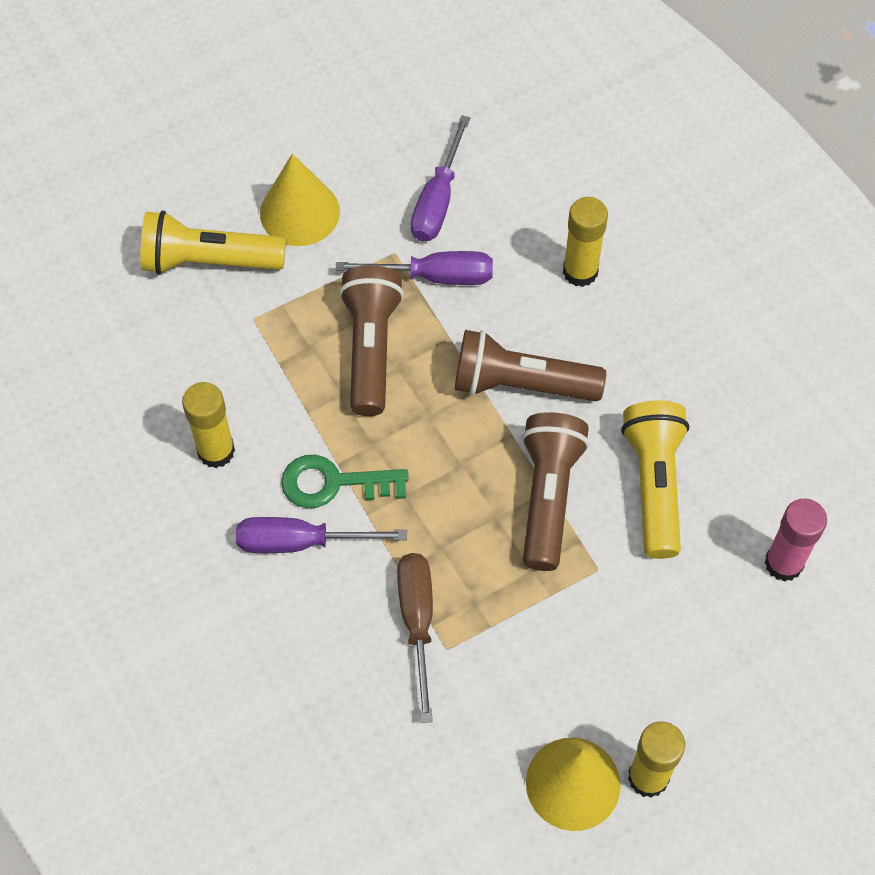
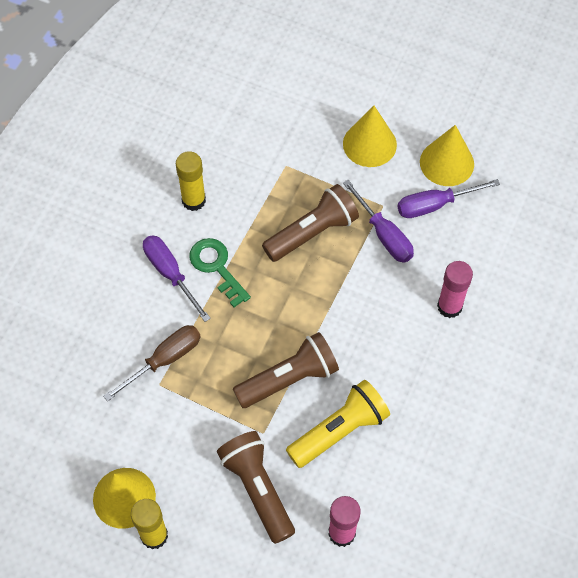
camera: 55 degrees right, 0 degrees up
yellow flashlight [140,211,286,275] -> none
brown flashlight [455,330,606,401] -> brown flashlight moved to [217,431,295,544]
yellow glue stick [563,197,608,287] -> pink glue stick [437,261,473,318]
none -> yellow cone [420,125,474,186]

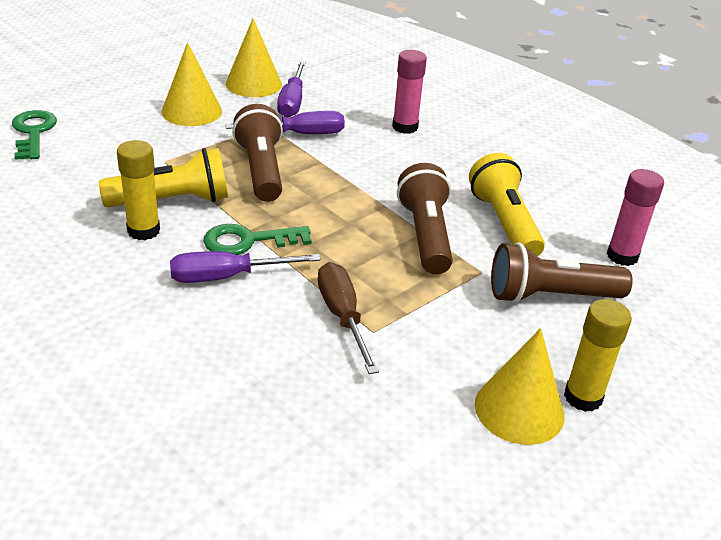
camera: 70 degrees left, 25 degrees down
none -> green key [12,110,57,160]
none -> yellow flashlight [99,148,228,208]

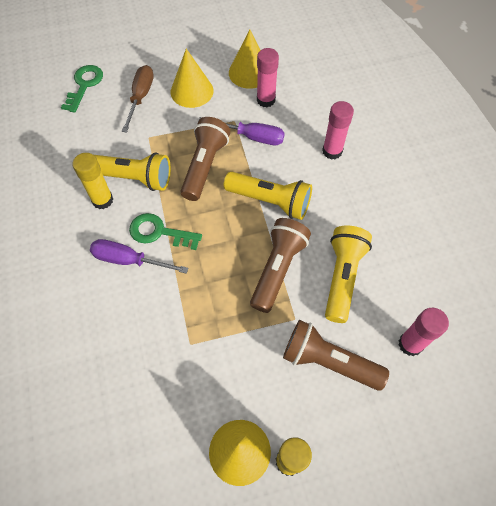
camera: 30 degrees right, 25 degrees up
purple screwdriver [277,61,306,118] -> pink glue stick [257,48,279,107]
brown screwdriver [318,262,379,374] -> brown screwdriver moved to [122,65,154,132]
none -> yellow flashlight [224,172,312,220]

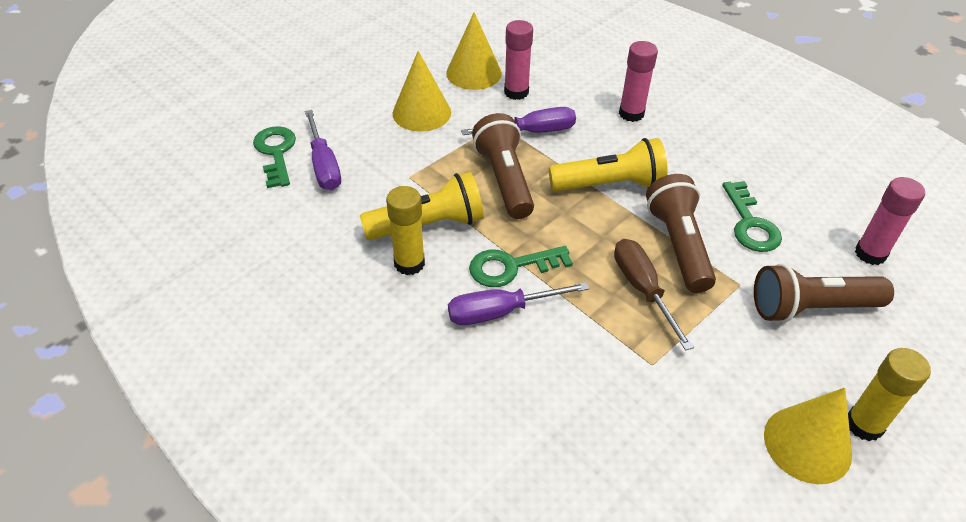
camera: 30 degrees left, 15 degrees down
brown screwdriver [122,65,154,132] -> brown screwdriver moved to [614,239,694,351]
yellow flashlight [325,225,372,323] -> green key [722,181,782,252]
none -> purple screwdriver [305,110,341,190]

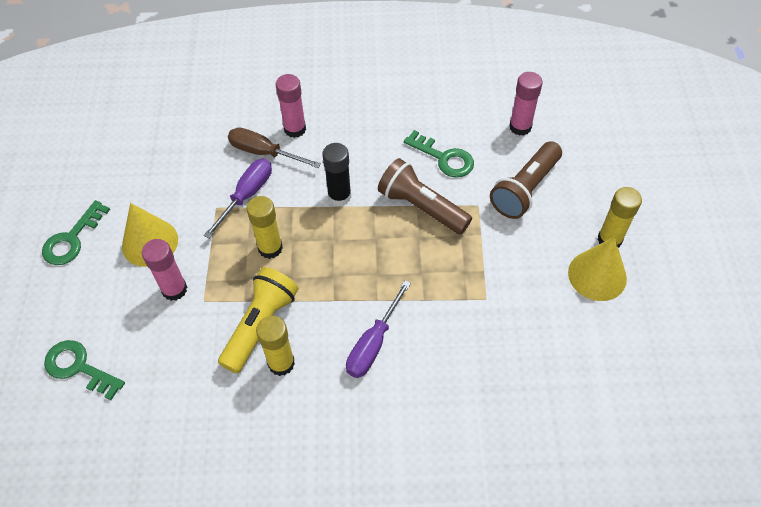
camera: 45 degrees left, 10 degrees up
purple screwdriver [305,110,341,190] -> none
yellow cone [446,12,502,90] -> none
green key [469,246,573,287] -> green key moved to [42,200,110,265]
brown flashlight [472,113,534,219] -> yellow glue stick [247,196,283,259]
pink glue stick [504,20,533,100] -> pink glue stick moved to [142,239,187,301]
yellow flashlight [549,138,668,191] -> black glue stick [322,143,351,206]
brown screwdriver [614,239,694,351] -> brown screwdriver moved to [228,127,321,168]

